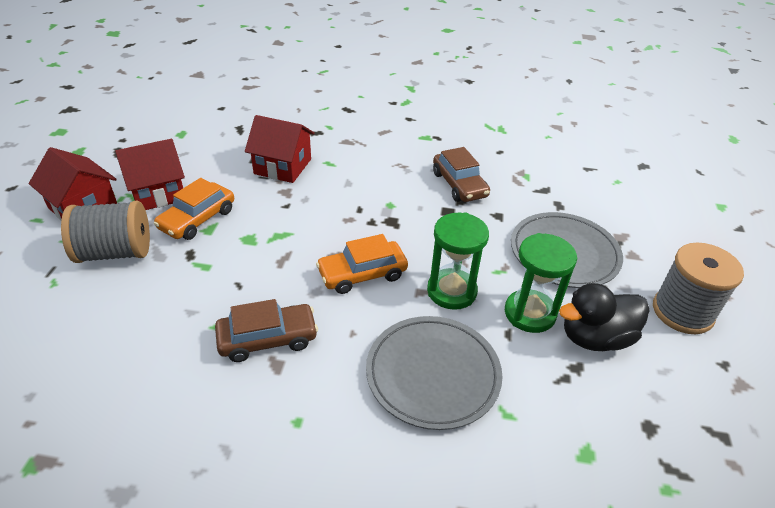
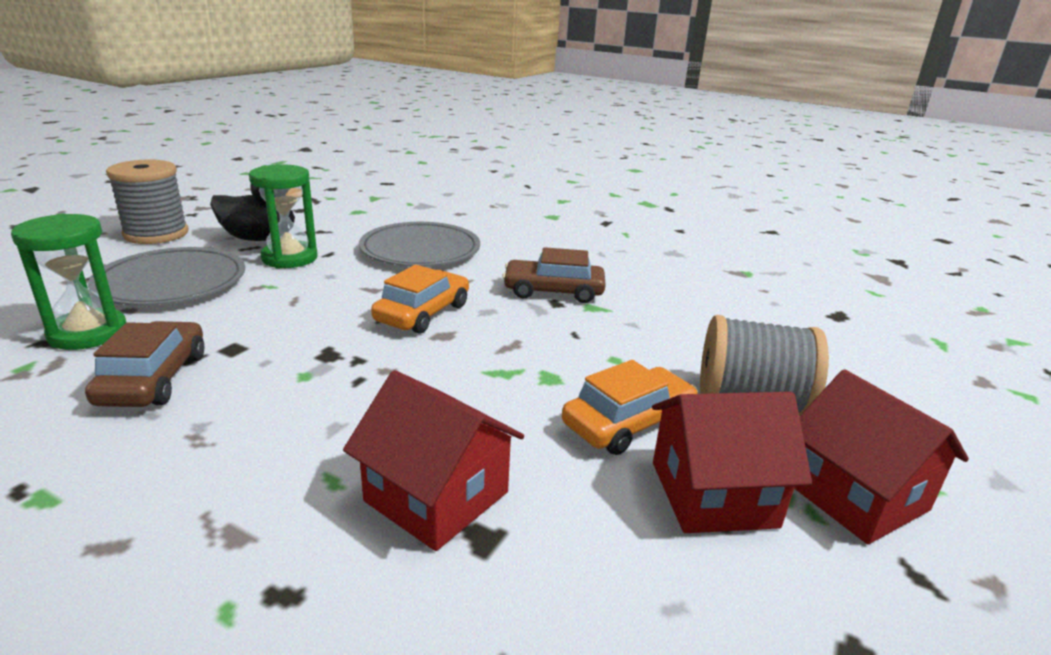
camera: 160 degrees left, 15 degrees down
orange car [316,234,408,294] -> orange car turned 60 degrees counterclockwise [371,265,469,334]
green hourglass [427,212,489,310] -> green hourglass moved to [11,213,127,350]

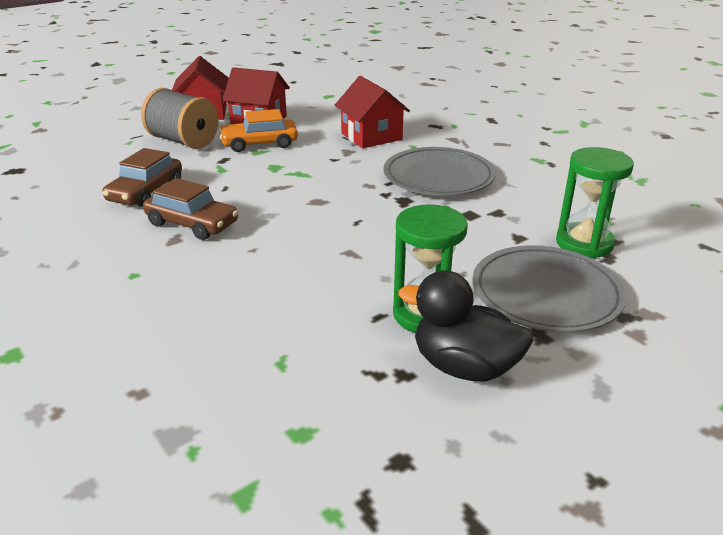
camera: 155 degrees left, 5 degrees up
brown car [85,321,204,407] -> brown car moved to [103,148,182,207]
grey spool [106,160,189,244] -> none
grey plate [359,222,480,267] -> grey plate moved to [384,147,496,196]
orange car [371,265,469,334] -> none

